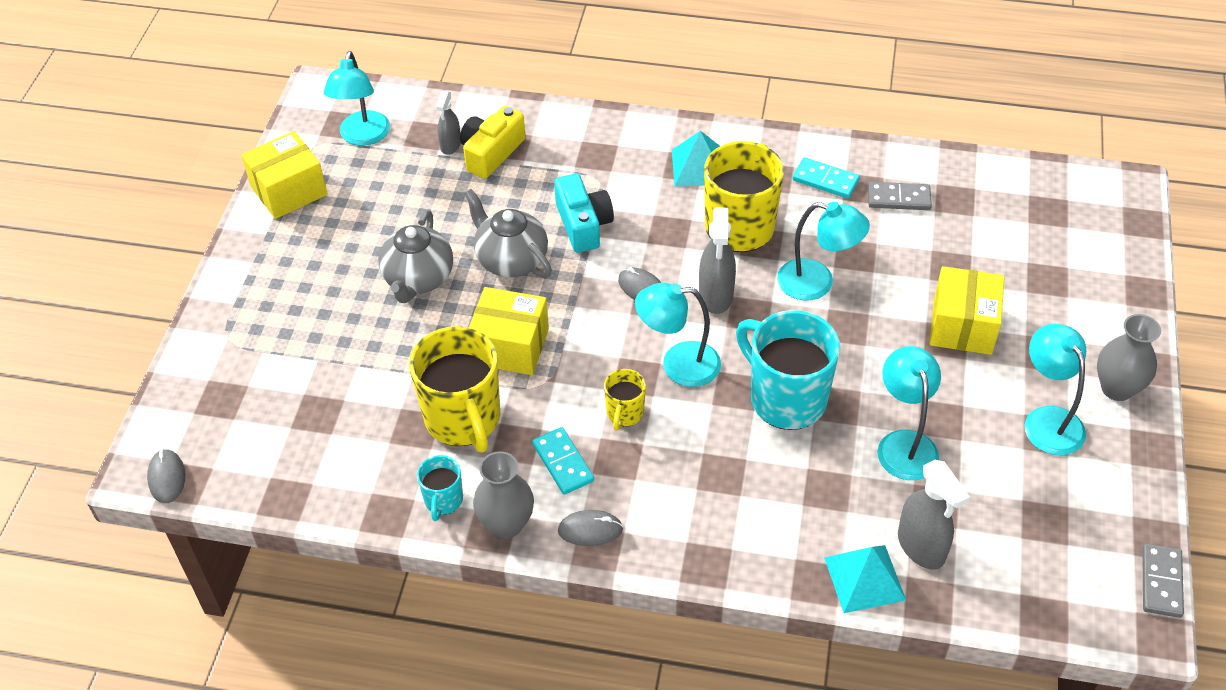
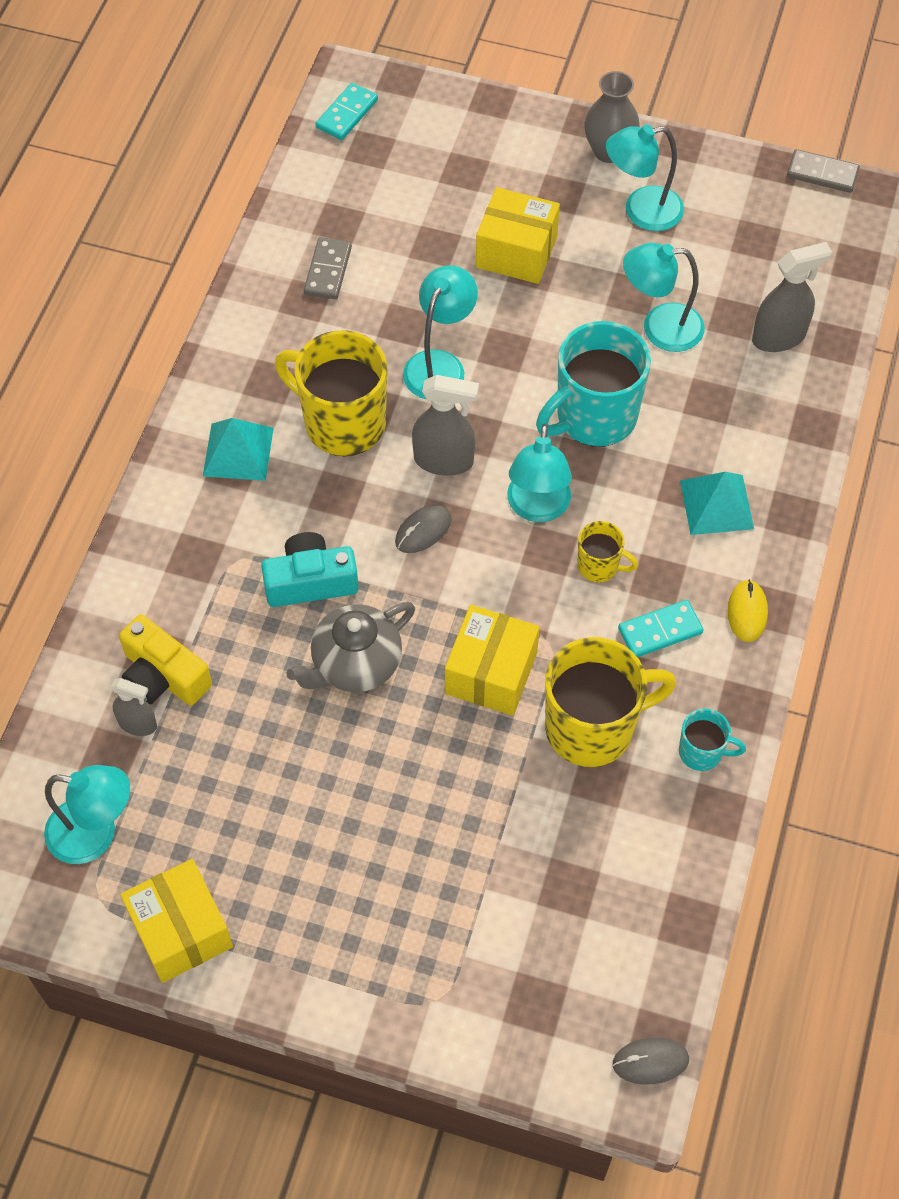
camera: 85 degrees left, 10 degrees up
grey teapot [378,210,453,303] -> none
grey vase [473,451,534,538] -> none
grey mouse [558,510,623,546] -> yellow mouse [728,579,768,642]
turquoise domino [793,157,860,198] -> turquoise domino moved to [315,83,378,140]
turquoise pyramid [824,545,906,613] -> turquoise pyramid moved to [680,472,754,535]

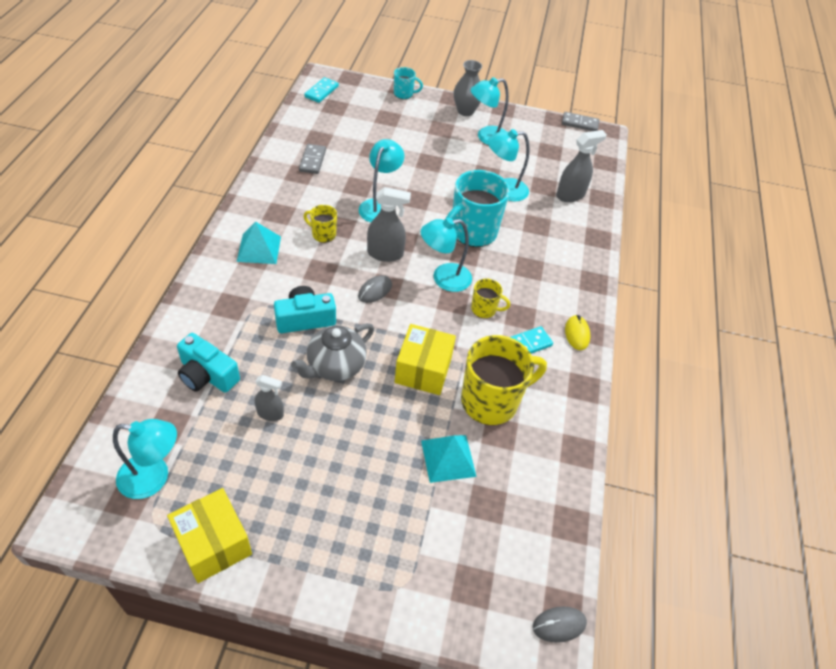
camera: 10 degrees left, 10 degrees down
grey spray bottle [111,678,157,736] -> grey spray bottle moved to [255,375,284,421]
yellow camera [119,614,212,706] -> turquoise camera [177,333,240,393]
yellow mug [275,330,387,456] -> yellow mug [304,205,337,243], size x0.49
yellow box [476,187,560,284] -> none
turquoise lamp [507,424,572,522] -> turquoise lamp turned 75 degrees clockwise [421,217,472,292]
turquoise mug [679,708,746,771] -> turquoise mug moved to [394,67,423,99]
turquoise pyramid [680,472,754,535] -> turquoise pyramid moved to [421,435,477,483]

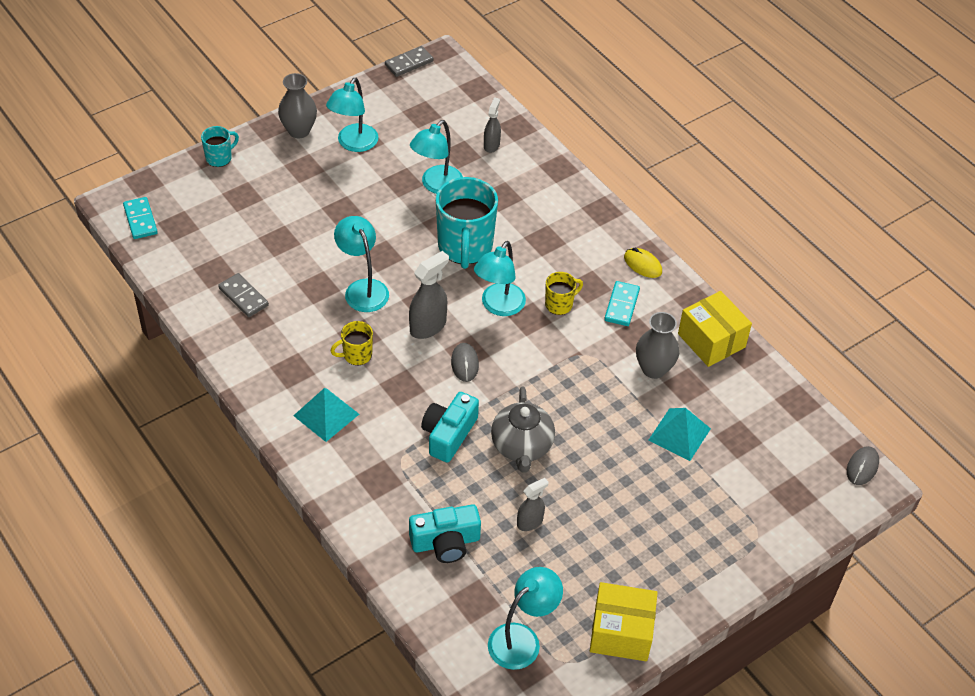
camera: 45 degrees left, 0 degrees up
yellow box [395,324,456,395] -> yellow box moved to [678,291,752,367]
yellow mug [461,335,547,425] -> grey vase [636,312,679,379]
grey spray bottle [556,130,607,202] -> grey spray bottle [484,97,501,153], size x0.63

